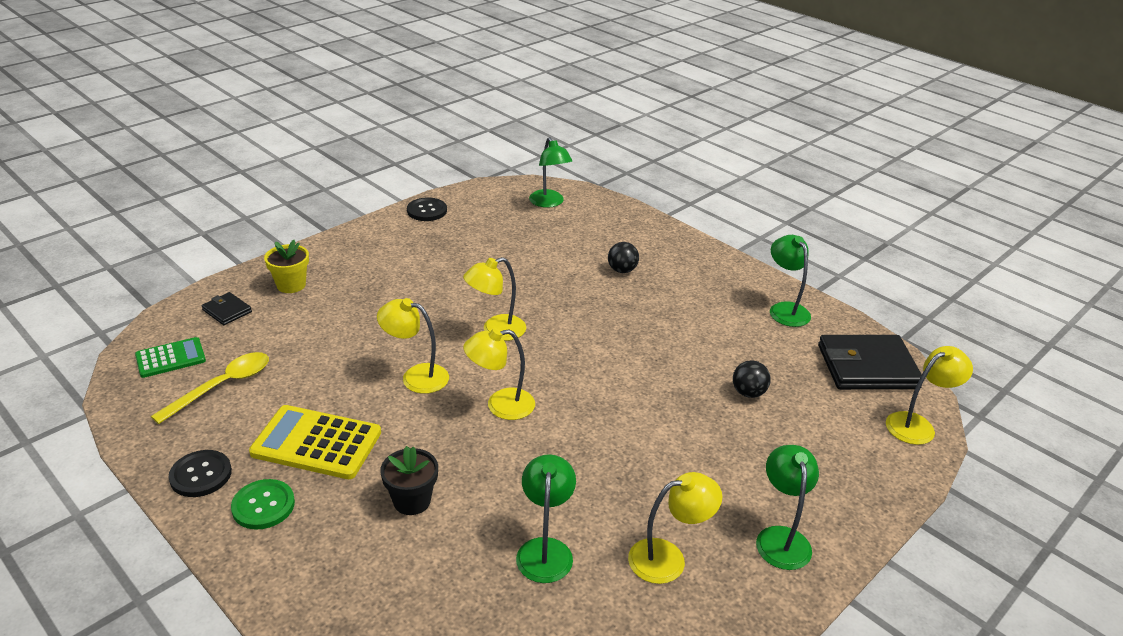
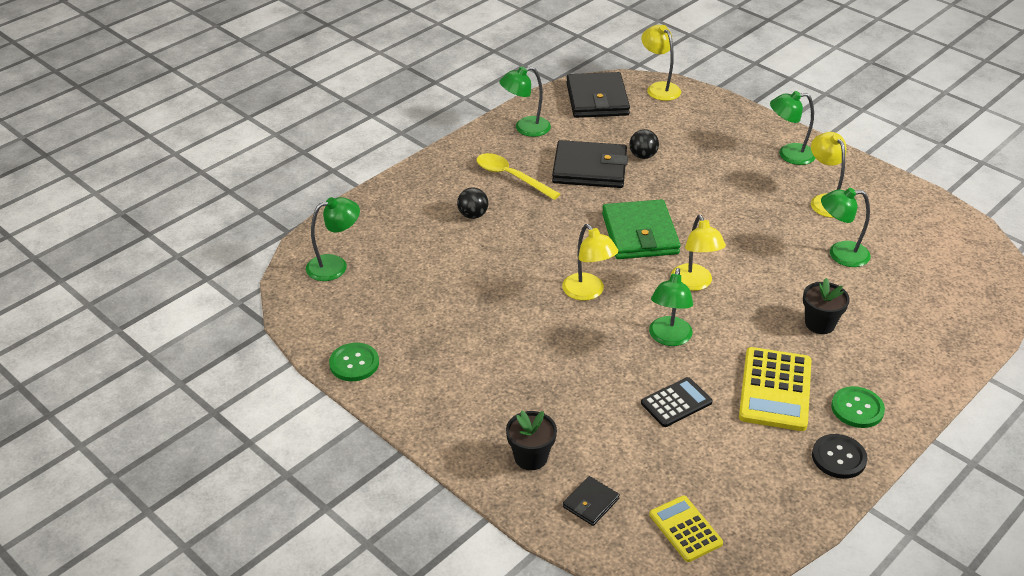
camera: 90 degrees left, 5 degrees up
green calculator [135,337,206,378] -> yellow calculator [649,496,723,562]
yellow spoon [151,352,269,424] -> yellow spoon moved to [476,153,560,200]
yellow flower pot [264,240,309,293] -> black flower pot [506,410,557,470]
yellow lamp [377,298,449,394] -> green lamp [649,268,693,346]
black button [407,198,447,221] -> green button [329,343,379,381]
none -> black wallet [552,140,628,188]
none -> green wallet [602,199,681,259]
none -> black calculator [641,377,712,427]

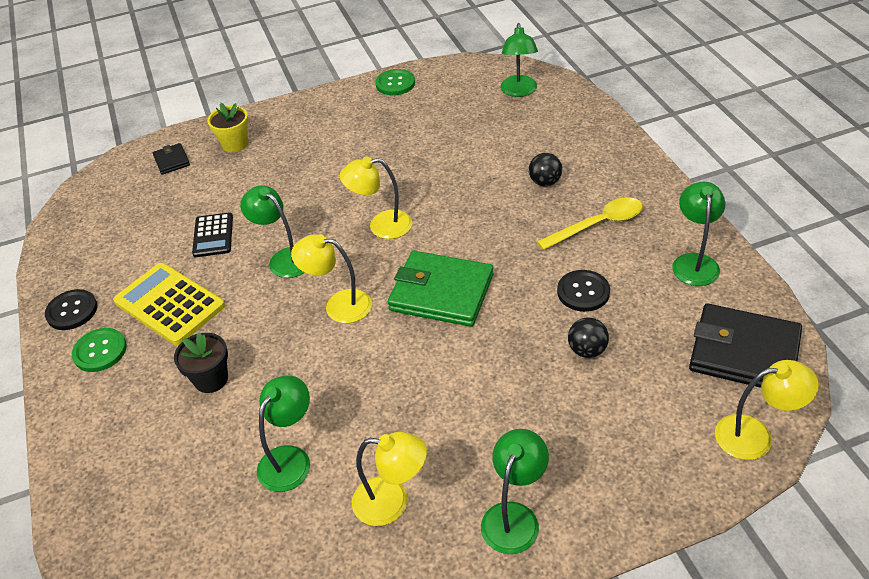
camera: 120 degrees right, 5 degrees up
black flower pot [506,410,557,470] -> yellow flower pot [207,103,249,152]
black wallet [552,140,628,188] -> black button [557,270,610,312]
yellow calculator [649,496,723,562] -> none

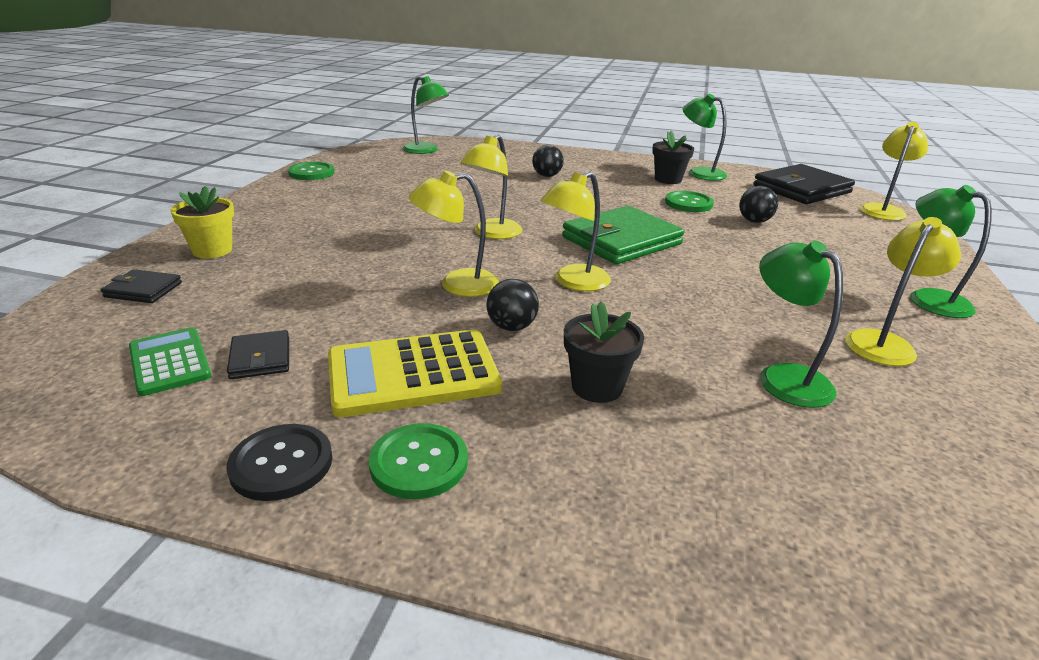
camera: 60 degrees left, 15 degrees down
black calculator [192,212,233,257] -> none
green lamp [240,185,305,278] -> yellow lamp [409,171,499,297]
yellow spoon [537,197,643,250] -> none
black button [557,270,610,312] -> green button [665,191,714,212]
none -> green calculator [129,327,211,396]
none -> black wallet [227,330,289,379]
none -> black ball [486,279,539,331]
none -> black flower pot [652,130,694,184]

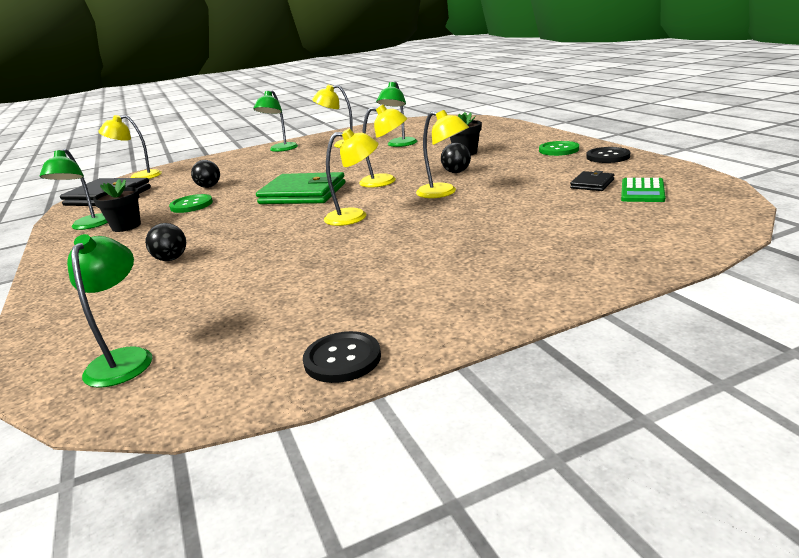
camera: 125 degrees left, 5 degrees down
black wallet [101,269,182,303] -> none
yellow flower pot [170,186,234,259] -> none
green button [288,162,334,180] -> black button [303,331,381,383]
yellow calculator [328,329,502,417] -> none

